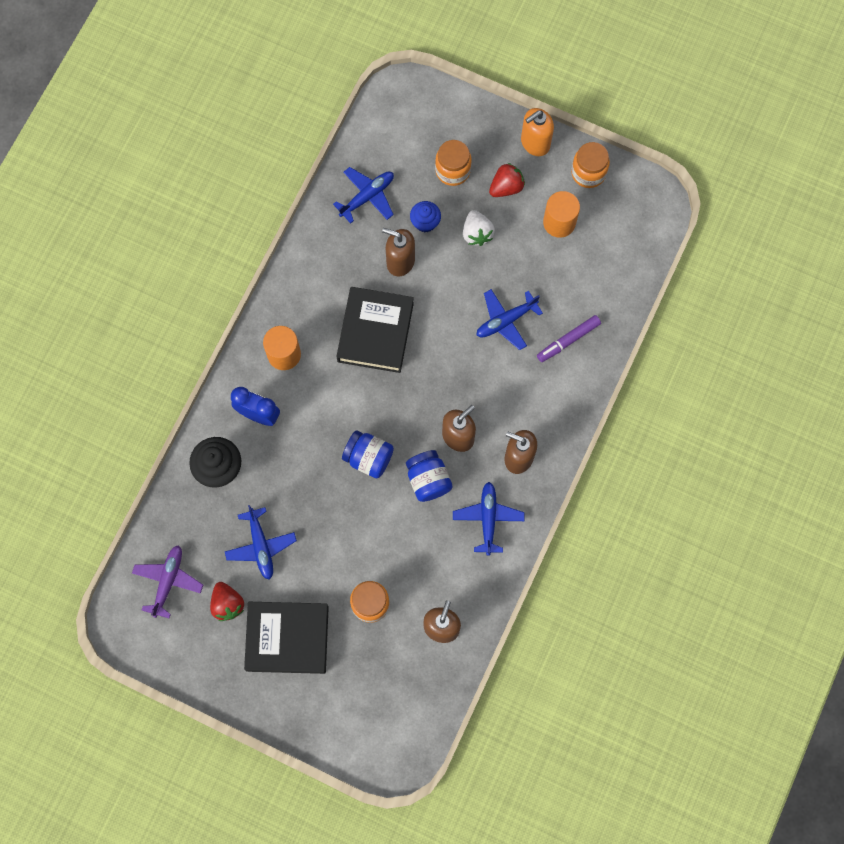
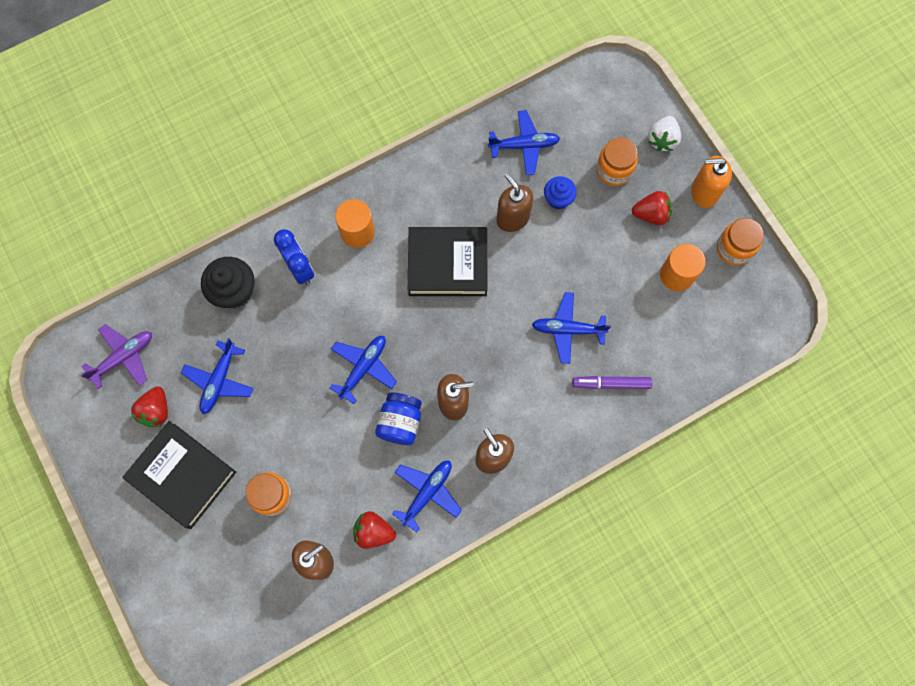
camera: 35 degrees right, 0 degrees up
black book [336,287,414,373] -> black book turned 45 degrees clockwise [408,227,488,296]
blue jar [342,430,394,478] -> blue plane [330,336,397,404]
white strawberry [463,210,495,246] -> white strawberry moved to [648,116,681,151]
none -> red strawberry [353,511,396,549]

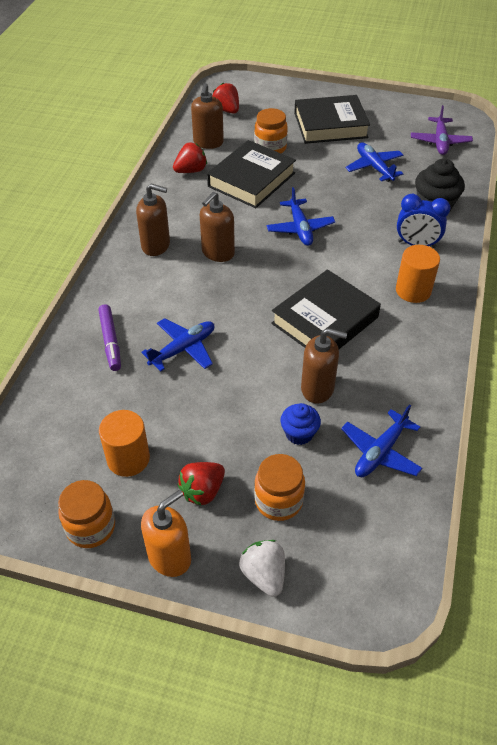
camera: 135 degrees right, 25 degrees down
red strawberry [131,386,168,427] -> red strawberry moved to [212,83,239,114]
blue jar [375,392,422,445] -> none
blue plane [392,461,462,532] -> none
purple marker [572,376,652,389] -> purple marker turned 120 degrees clockwise [98,304,121,371]
none -> black book [207,140,296,208]

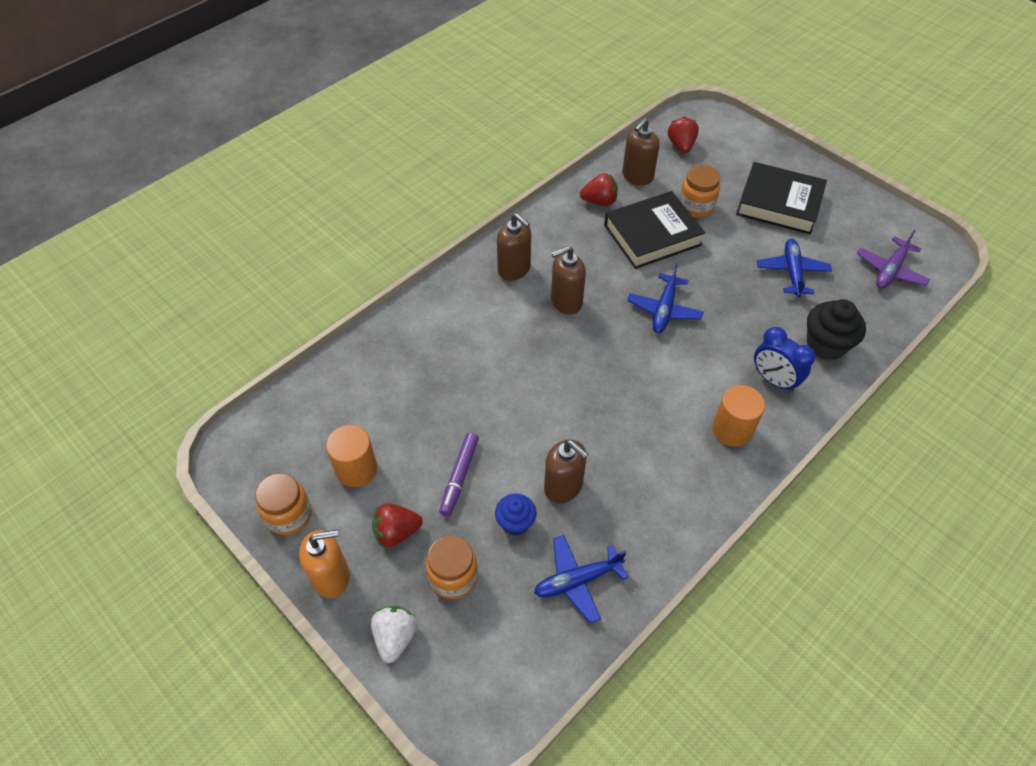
camera: 30 degrees right, 5 degrees up
purple marker [98,304,121,371] -> purple marker moved to [439,433,479,516]
blue plane [141,318,215,372] -> none
black book [271,269,381,349] -> none

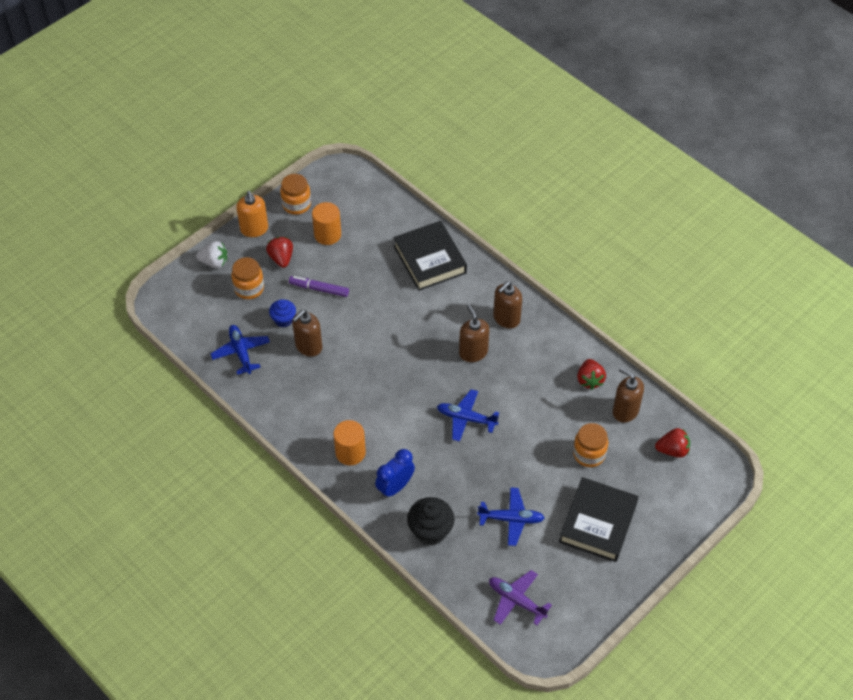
camera: 90 degrees right, 0 degrees up
black book [604,191,705,269] -> black book moved to [393,221,467,291]

